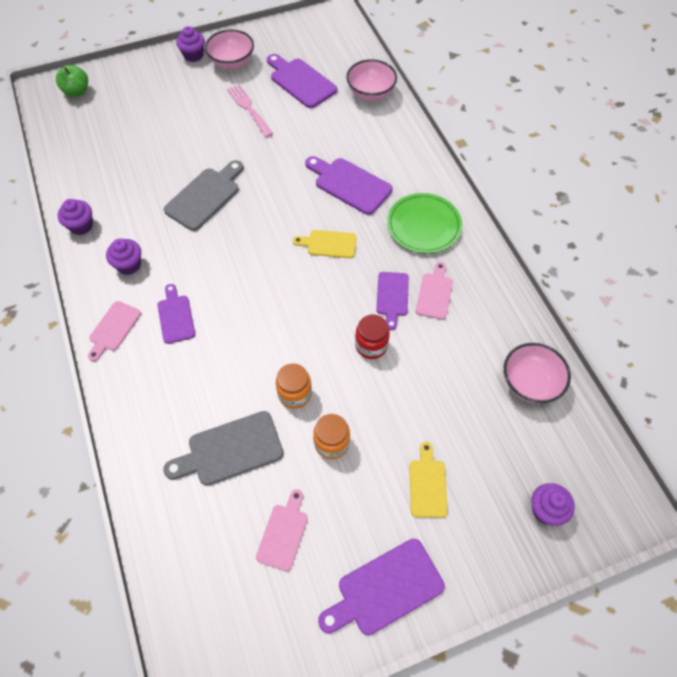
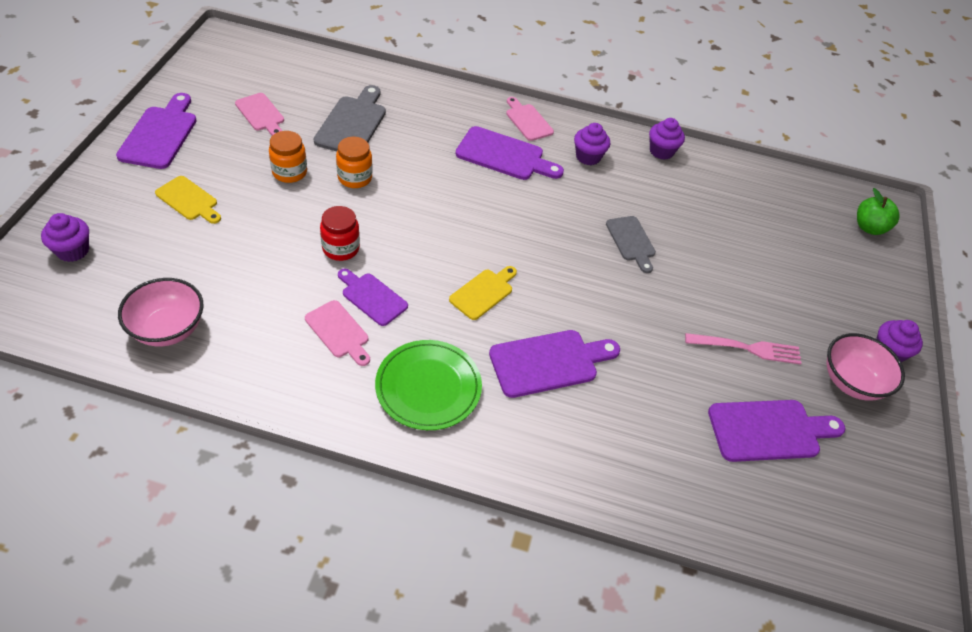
camera: 120 degrees right, 10 degrees down
purple cutting board [157,284,195,344] -> purple cutting board [456,126,564,180], size x1.56
grey cutting board [164,160,243,231] -> grey cutting board [606,216,656,273], size x0.64
pink bowl [346,59,397,101] -> none

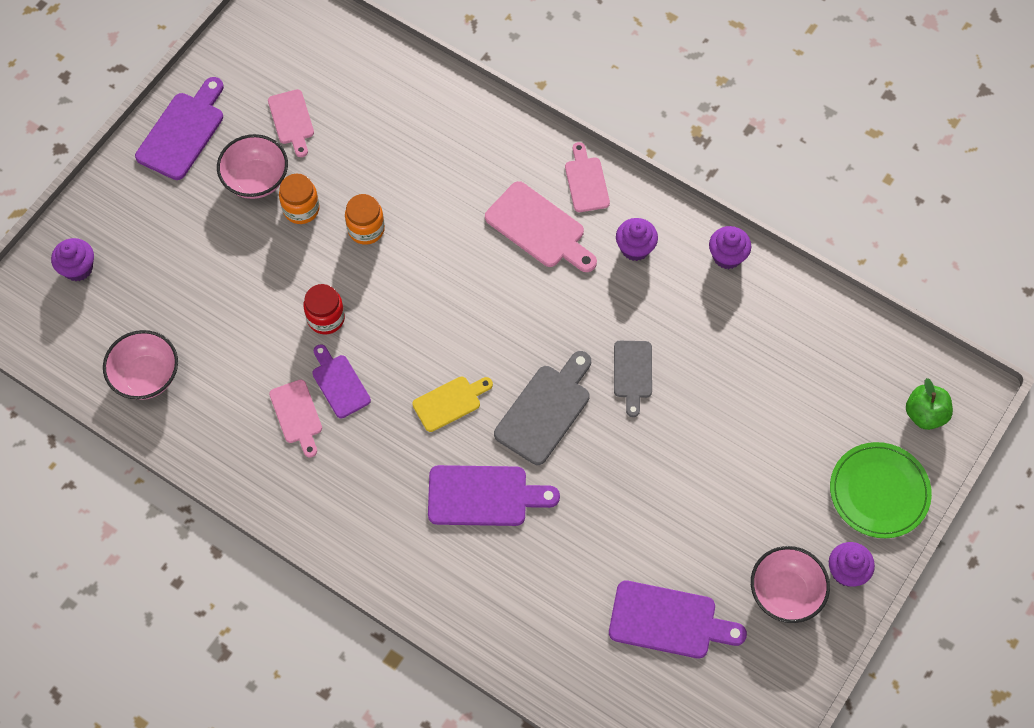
camera: 25 degrees right, 15 degrees up
yellow cutting board [155,176,221,224] -> none
grey cutting board [314,85,386,152] -> grey cutting board moved to [494,351,591,465]
green plate [375,340,482,430] -> green plate moved to [830,442,932,538]
purple cutting board [456,126,564,180] -> pink cutting board [485,181,597,272]
pink fork [685,333,802,365] -> none
none -> pink bowl [217,134,288,199]

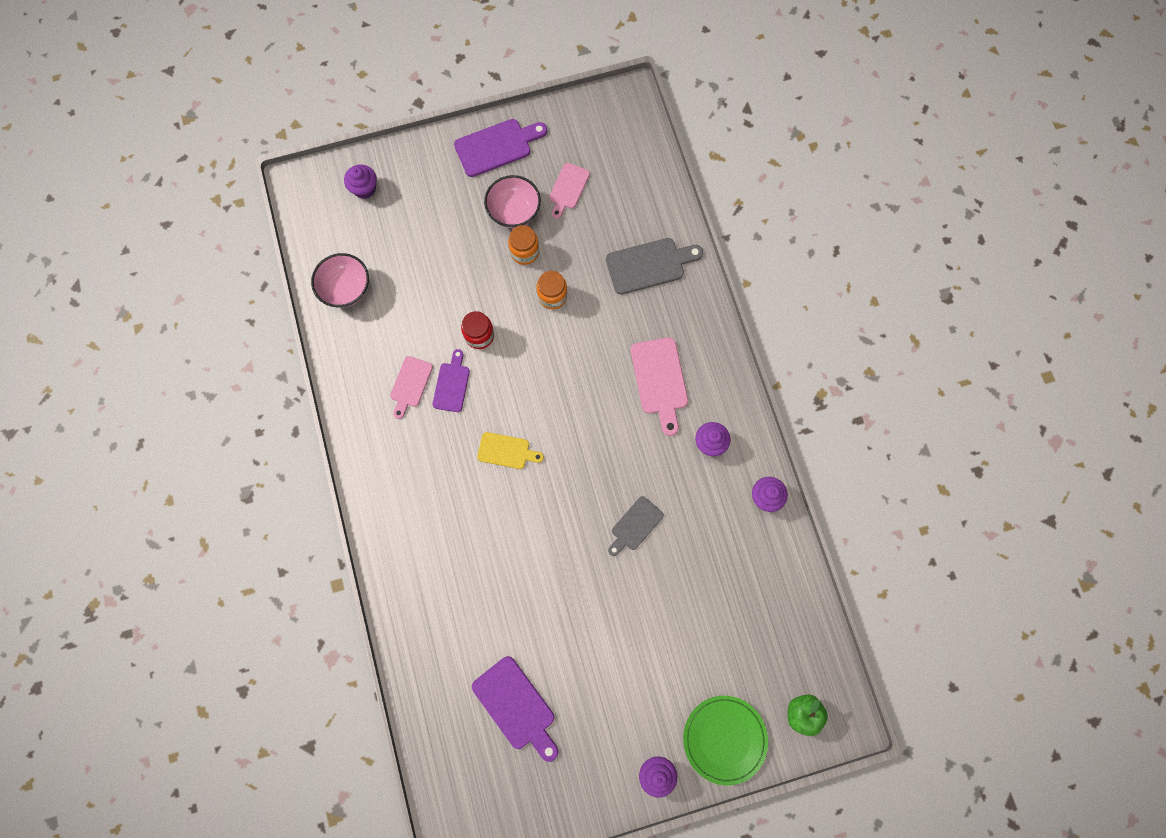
camera: 40 degrees right, 10 degrees up
purple cutting board [428,465,560,526] -> none
grey cutting board [494,351,591,465] -> grey cutting board moved to [606,238,703,295]
pink cutting board [565,142,610,212] -> none
pink bowl [751,546,830,623] -> none

